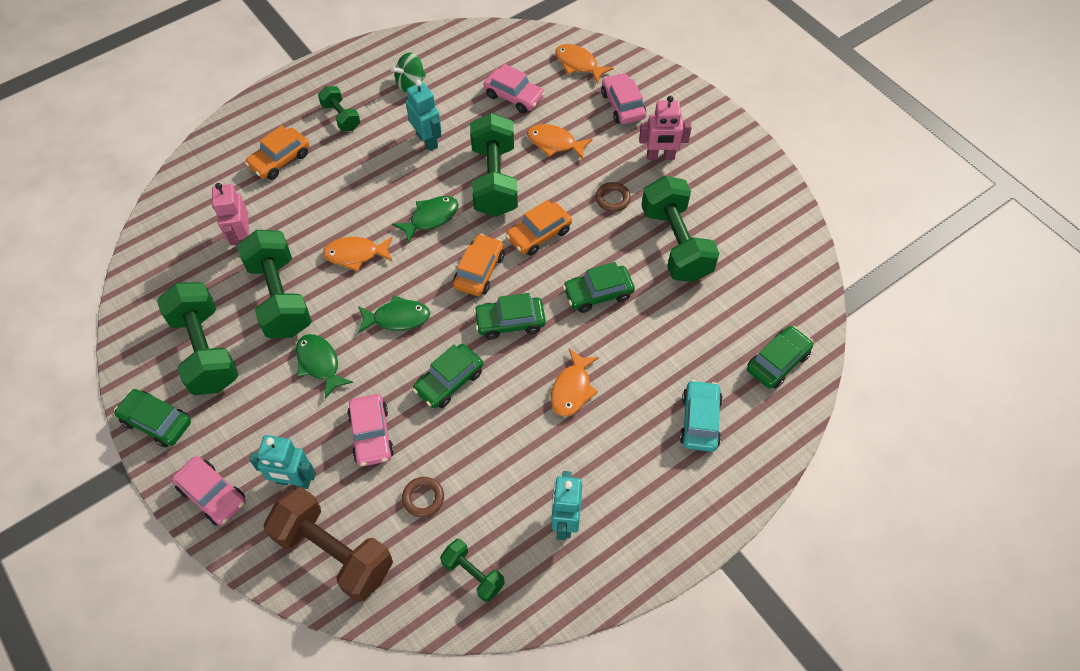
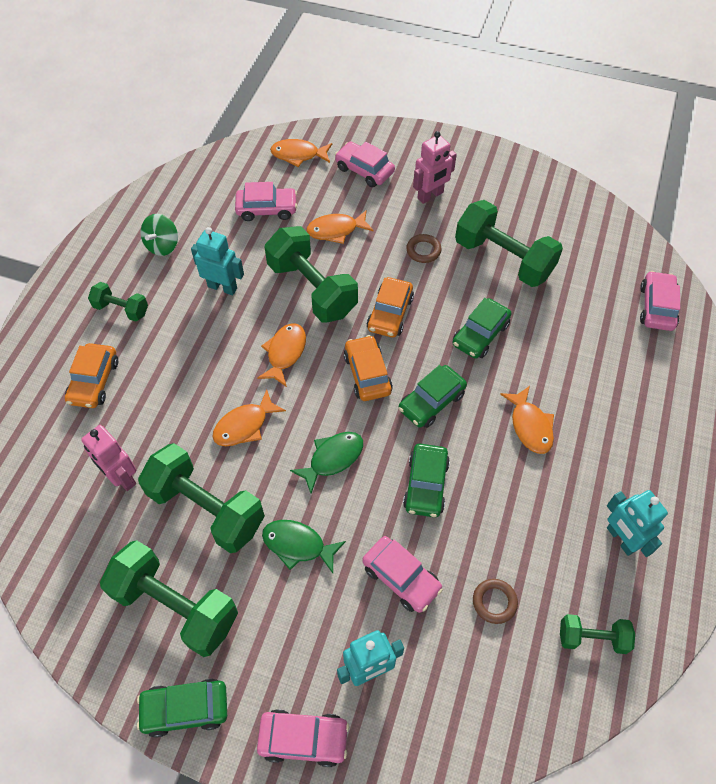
camera: 35 degrees left, 0 degrees up
brown dumbbell [264,487,393,602] -> none
green fish [392,196,458,244] -> orange fish [257,323,306,387]
turquoise car [680,380,723,452] -> none
green car [747,326,813,389] -> pink car [640,271,680,331]

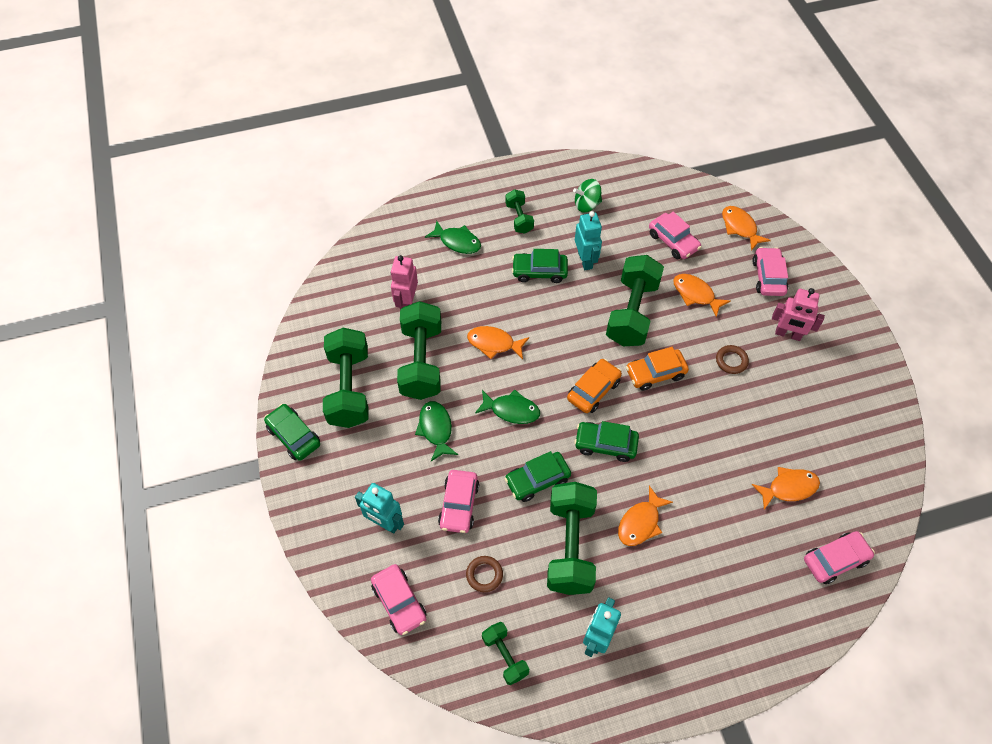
camera: 55 degrees right, 0 degrees up
orange car [65,343,118,408] -> green fish [425,221,481,254]
orange fish [257,323,306,387] -> orange fish moved to [752,467,820,510]
pink car [257,709,349,767] -> pink car moved to [371,564,427,635]
green car [452,298,511,359] -> green car moved to [512,249,568,283]
green dumbbell [455,200,563,287] -> green dumbbell moved to [547,482,597,595]

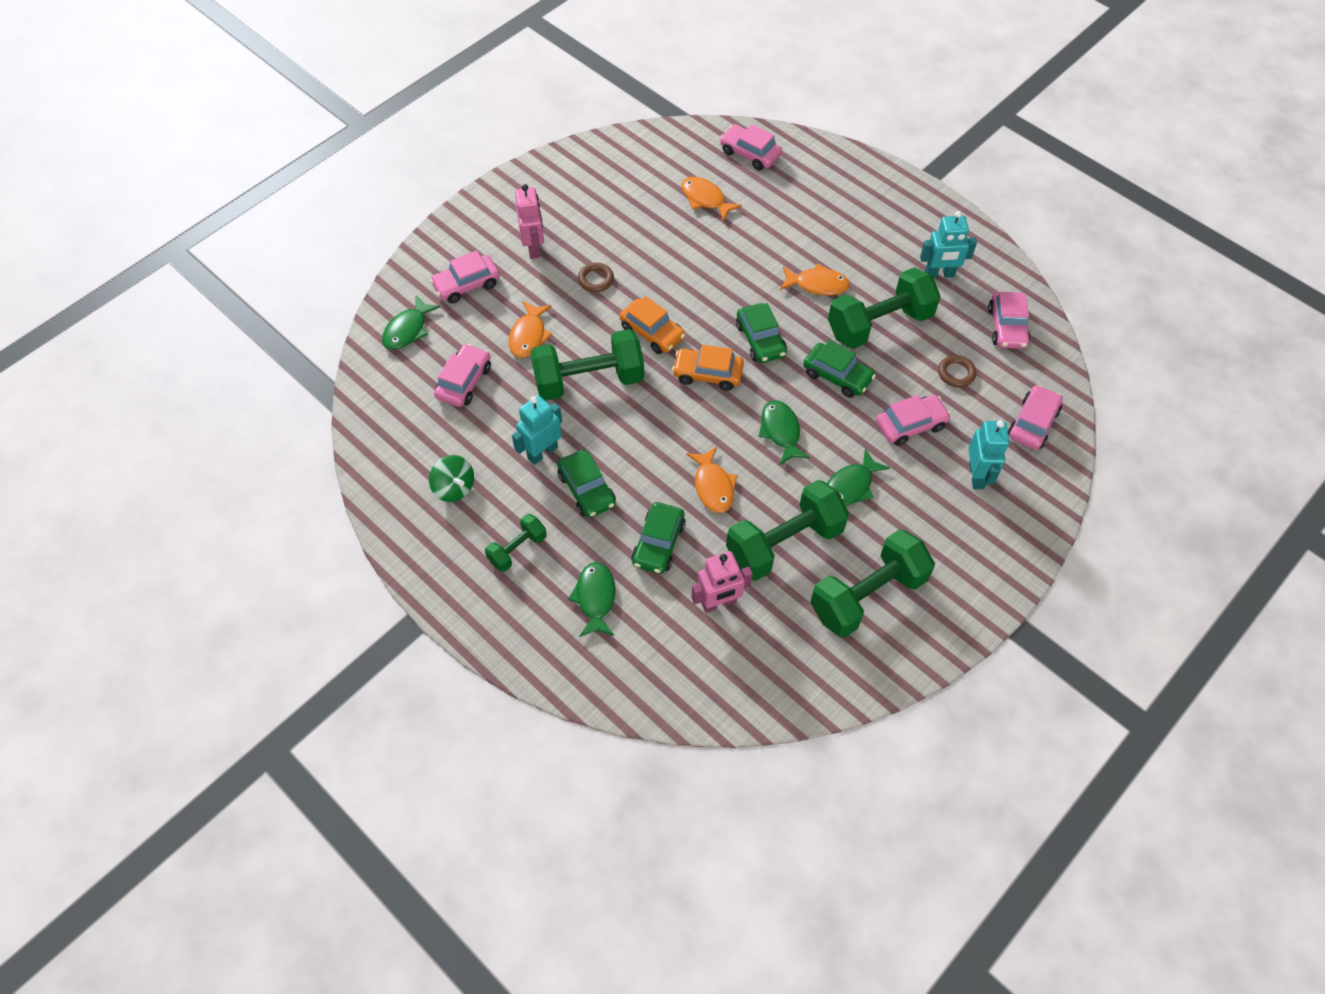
camera: 120 degrees left, 0 degrees up
green car [264,404,320,461] -> green car moved to [631,502,686,574]
green dumbbell [482,622,529,685] -> pink car [988,292,1031,349]
orange fish [722,206,771,251] -> green fish [382,296,440,350]

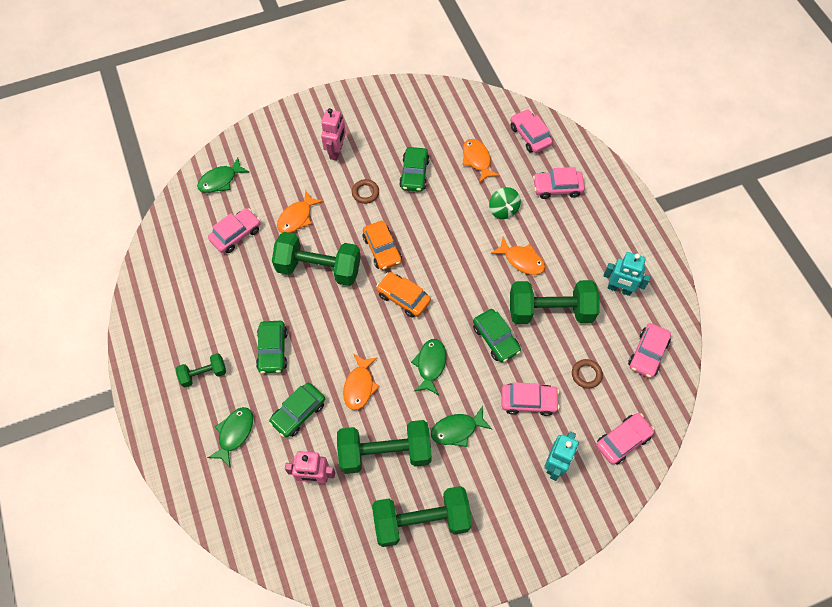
camera: 25 degrees right, 5 degrees up
green spinning top [429,455,474,502] -> green spinning top moved to [489,187,521,219]
pink car [430,250,500,303] -> pink car moved to [533,167,585,199]
turquoise robot [512,395,562,465] -> none
green car [736,303,787,363] -> green car moved to [399,147,430,192]

